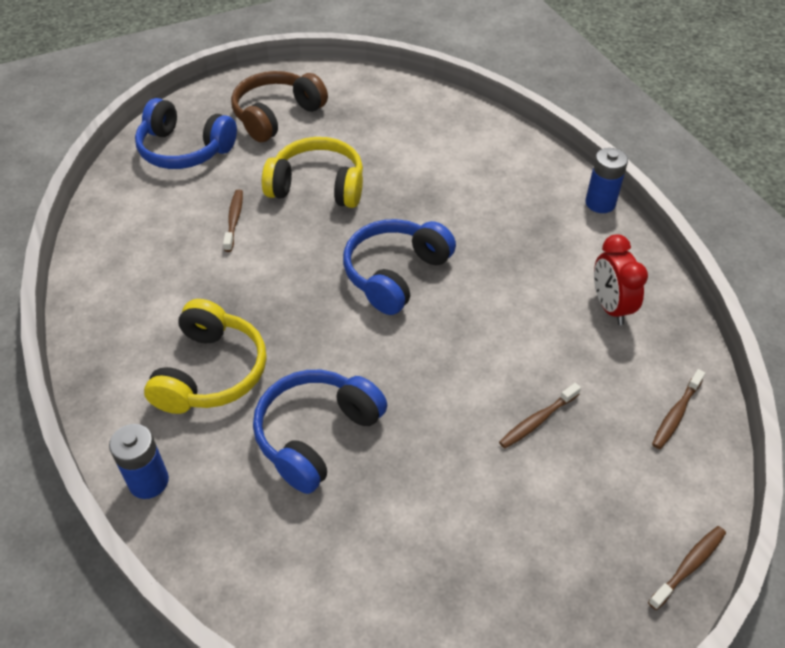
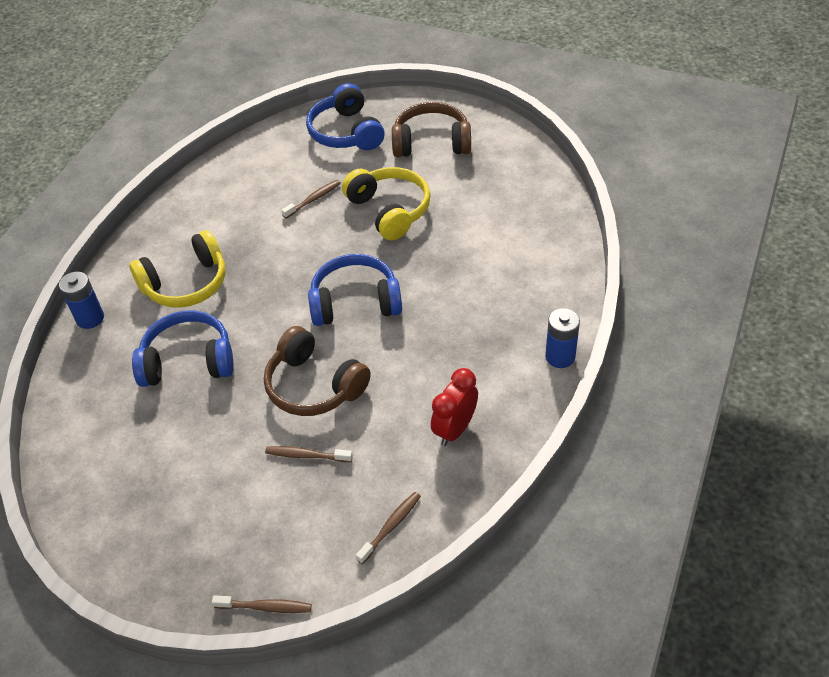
camera: 50 degrees right, 0 degrees up
brown toothbrush [652,369,705,449] -> brown toothbrush turned 135 degrees clockwise [356,492,421,564]
none -> brown headphones [264,326,371,416]

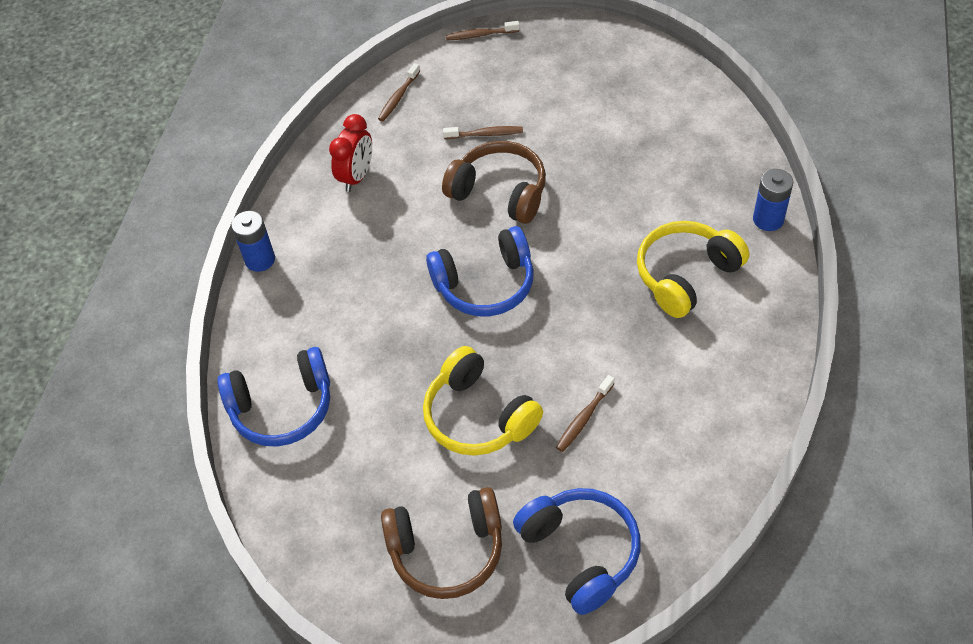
camera: 170 degrees right, 5 degrees up
blue headphones [132,310,233,387] -> blue headphones moved to [217,347,330,447]

